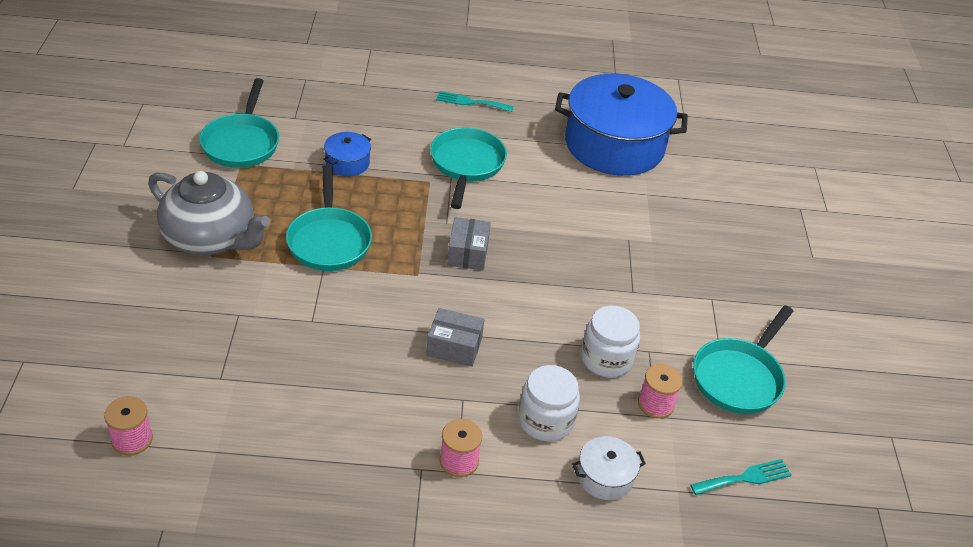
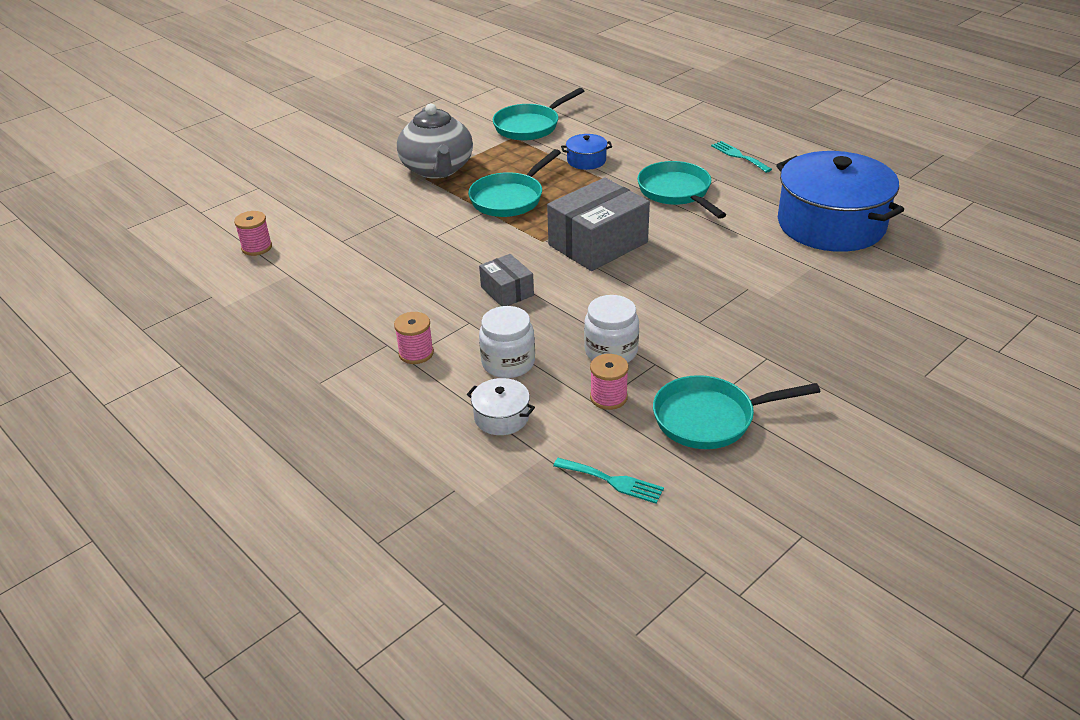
camera: 50 degrees right, 5 degrees down
turquoise pan [430,128,507,209] -> turquoise pan turned 75 degrees counterclockwise [637,161,726,219]
grey box [447,217,491,270] -> grey box [547,177,650,271], size x1.88

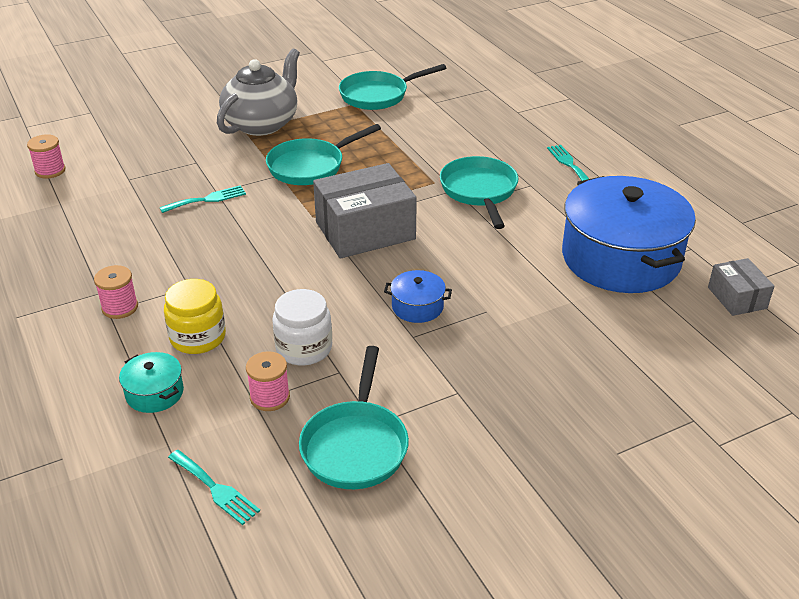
camera: 15 degrees right, 0 degrees up
grey teapot [397,104,473,179] -> grey teapot turned 150 degrees counterclockwise [217,48,300,136]
white pot [467,378,535,435] -> turquoise pot [119,352,184,413]
grey box [479,254,534,306] -> grey box moved to [708,258,774,316]
white jar [479,306,535,378] -> yellow jar [164,279,226,354]
blue pot [561,134,612,170] -> blue pot moved to [384,270,452,323]
turquoise pan [653,375,820,449] -> turquoise pan turned 90 degrees counterclockwise [299,346,409,489]
none -> turquoise fork [160,185,246,213]

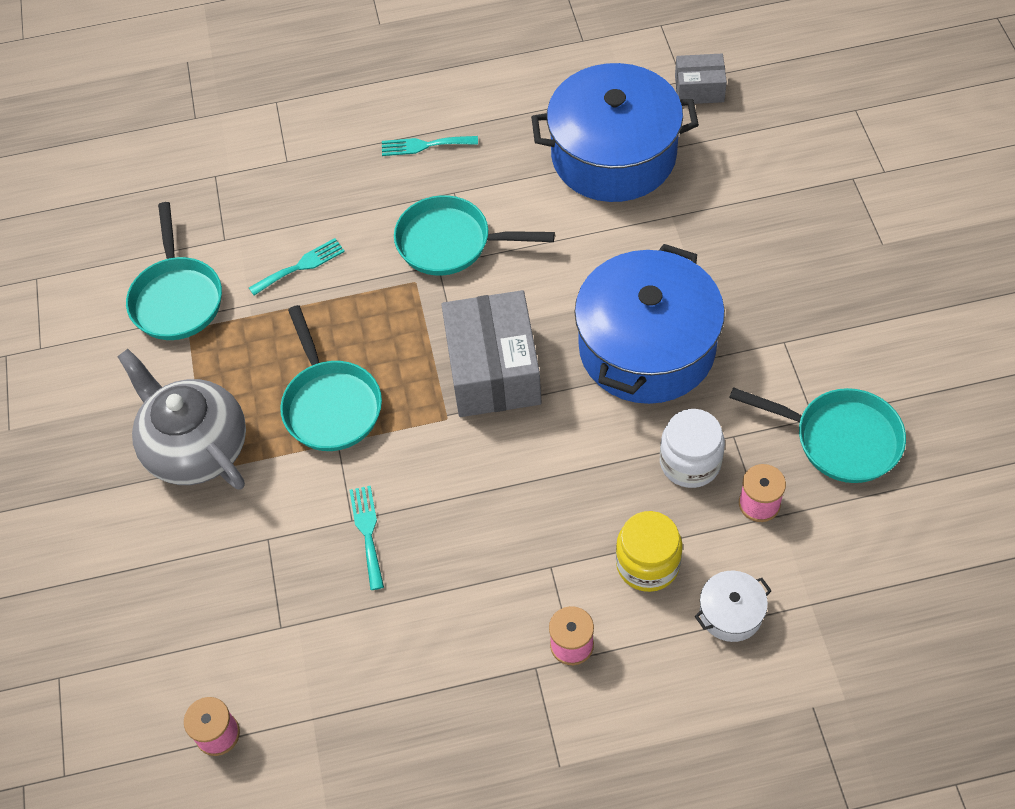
camera: 70 degrees left, 20 degrees up
turquoise pot [119,352,184,413] -> white pot [695,571,772,642]
turquoise fork [168,450,260,525] -> turquoise fork moved to [249,238,345,296]
blue pot [384,270,452,323] -> blue pot [575,244,725,404], size x2.43

